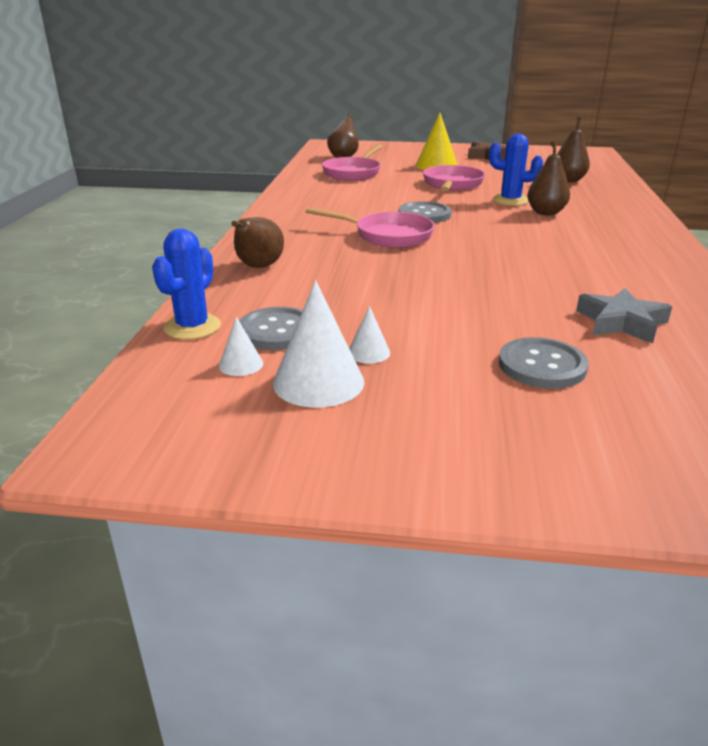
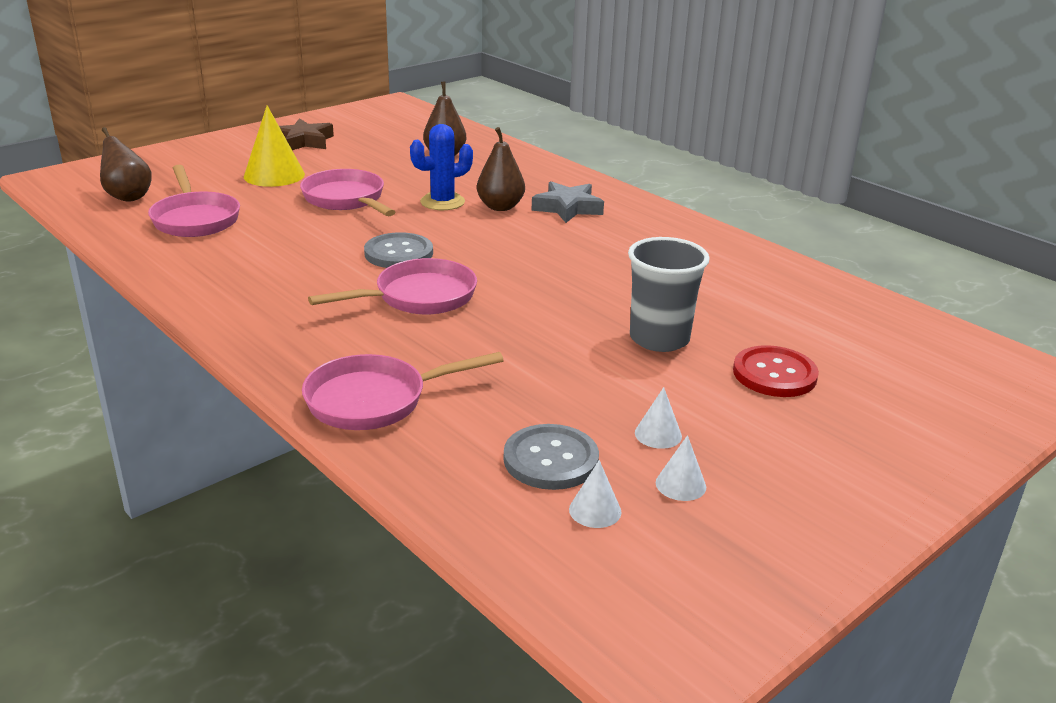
camera: 50 degrees left, 0 degrees up
blue cactus [152,229,221,340] -> none
brown pear [231,217,284,268] -> pink pan [302,352,504,430]
white cone [273,280,364,408] -> white cone [656,435,706,501], size x0.51
grey button [499,337,589,389] -> red button [733,345,819,397]
grey star [576,288,672,344] -> grey star moved to [531,182,604,223]
none -> grey cup [628,237,710,352]

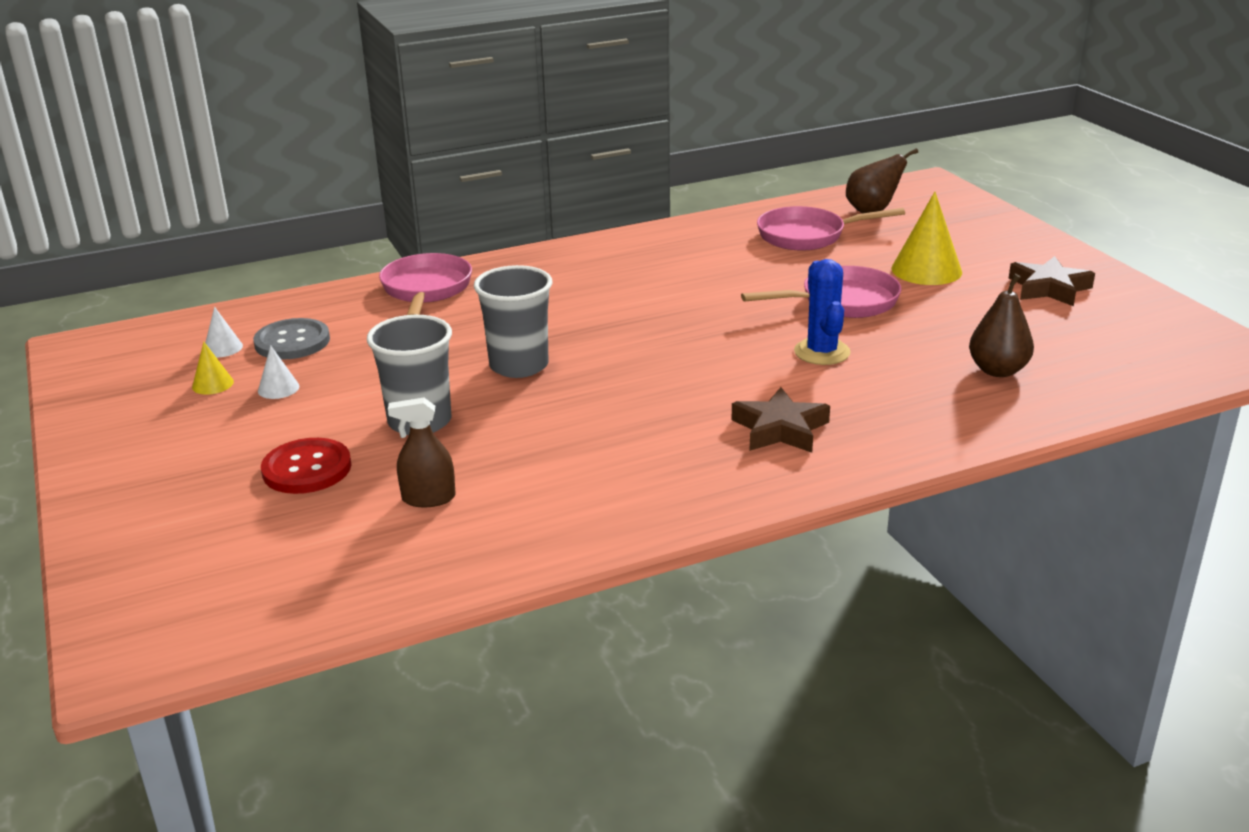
camera: 110 degrees right, 0 degrees up
pink pan [308,258,477,315] -> none
grey button [364,232,433,268] -> none
brown pear [477,127,525,211] -> none
grey star [531,182,604,223] -> brown star [732,387,830,453]
white cone [656,435,706,501] -> yellow cone [192,342,234,395]
none -> brown spray bottle [388,398,456,507]
none -> grey cup [474,265,552,378]

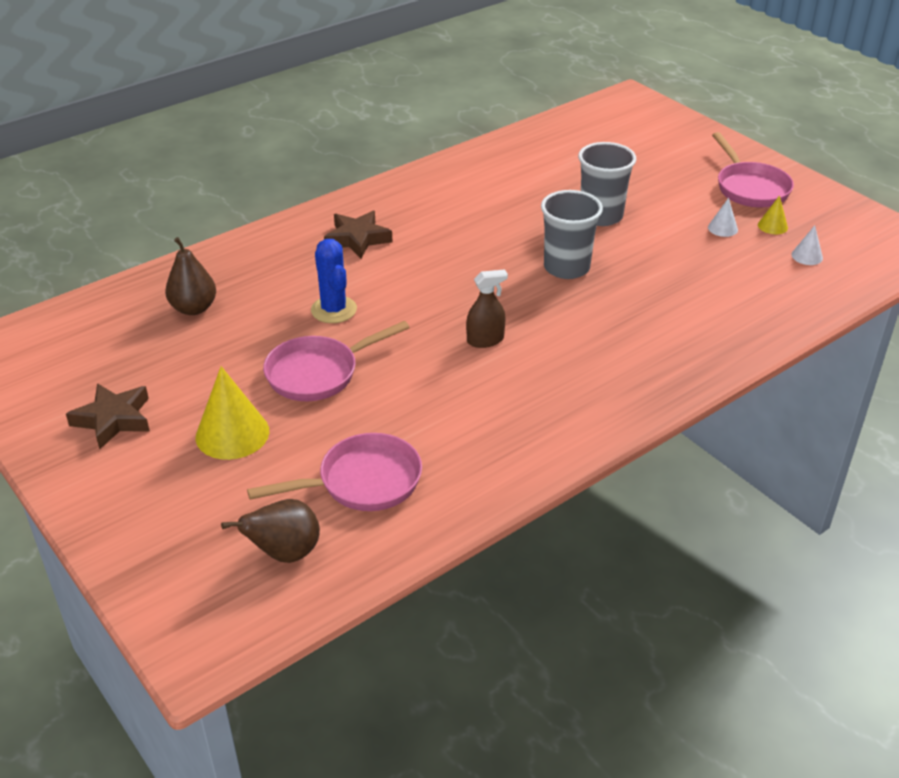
camera: 165 degrees right, 10 degrees up
grey button [253,318,330,360] -> none
red button [261,438,351,494] -> none
pink pan [379,253,472,315] -> pink pan moved to [712,132,794,207]
brown spray bottle [388,398,456,507] -> brown spray bottle moved to [466,269,508,348]

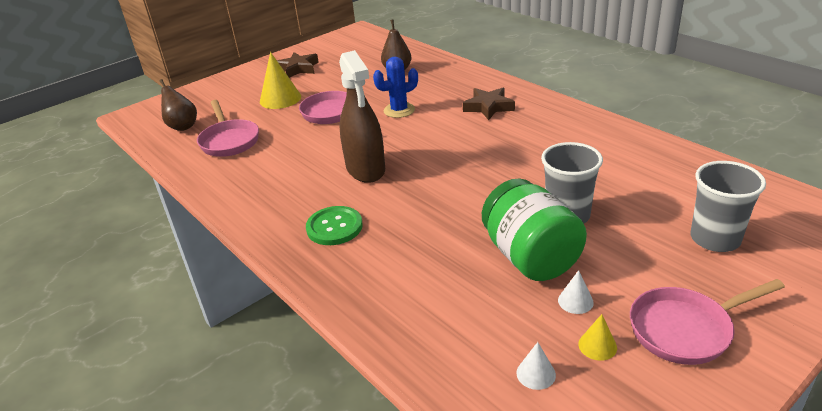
camera: 90 degrees right, 5 degrees down
brown spray bottle [466,269,508,348] -> brown spray bottle [339,50,385,183], size x1.96
grey cup [541,190,603,279] -> grey cup moved to [691,161,766,252]
none -> green button [306,206,363,245]
none -> green jar [482,178,587,281]

